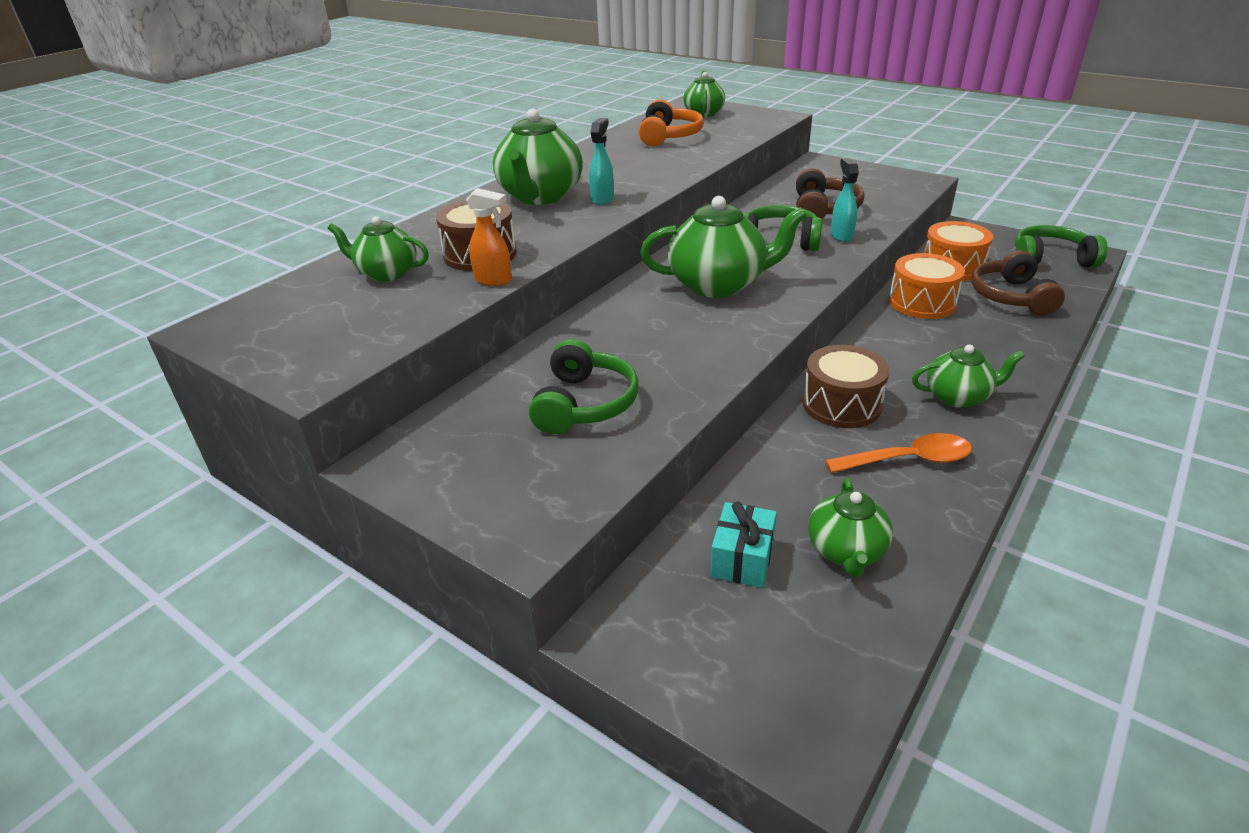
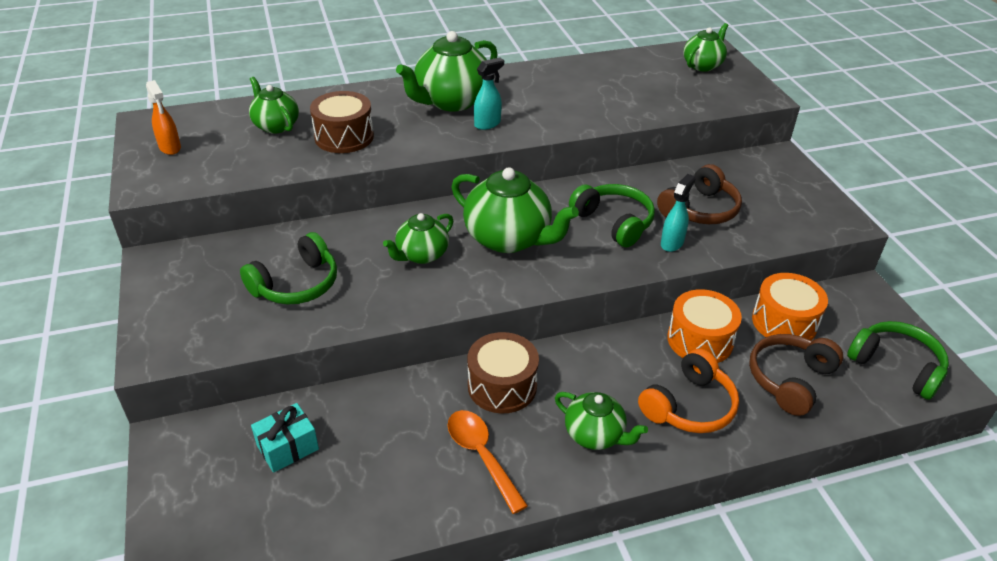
camera: 35 degrees right, 5 degrees up
orange spray bottle [466,188,512,286] -> orange spray bottle moved to [146,80,181,155]
orange headphones [639,99,704,147] -> orange headphones moved to [638,349,739,433]
green teapot [808,478,893,577] -> green teapot moved to [383,213,453,264]
orange spoon [825,433,972,473] -> orange spoon turned 150 degrees counterclockwise [448,410,528,514]

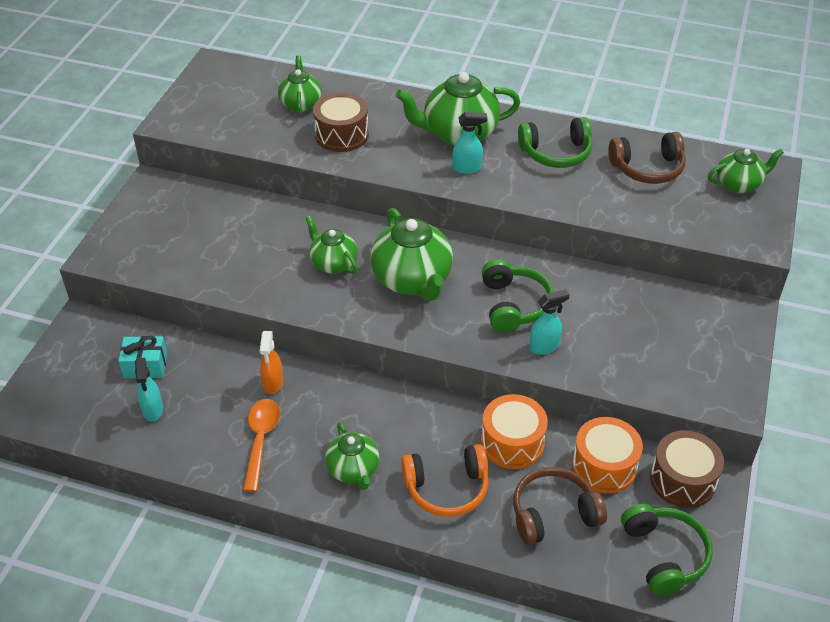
camera: 35 degrees right, 5 degrees up
orange spray bottle [146,80,181,155] -> orange spray bottle moved to [260,331,283,394]
green headphones [240,232,337,305] -> green headphones moved to [518,117,592,168]
green teapot [383,213,453,264] -> green teapot turned 60 degrees clockwise [305,216,358,274]
brown drum [467,332,539,413] -> brown drum moved to [650,430,724,508]
brown headphones [657,164,742,224] -> brown headphones moved to [609,132,686,184]
none -> turquoise spray bottle [135,358,163,422]

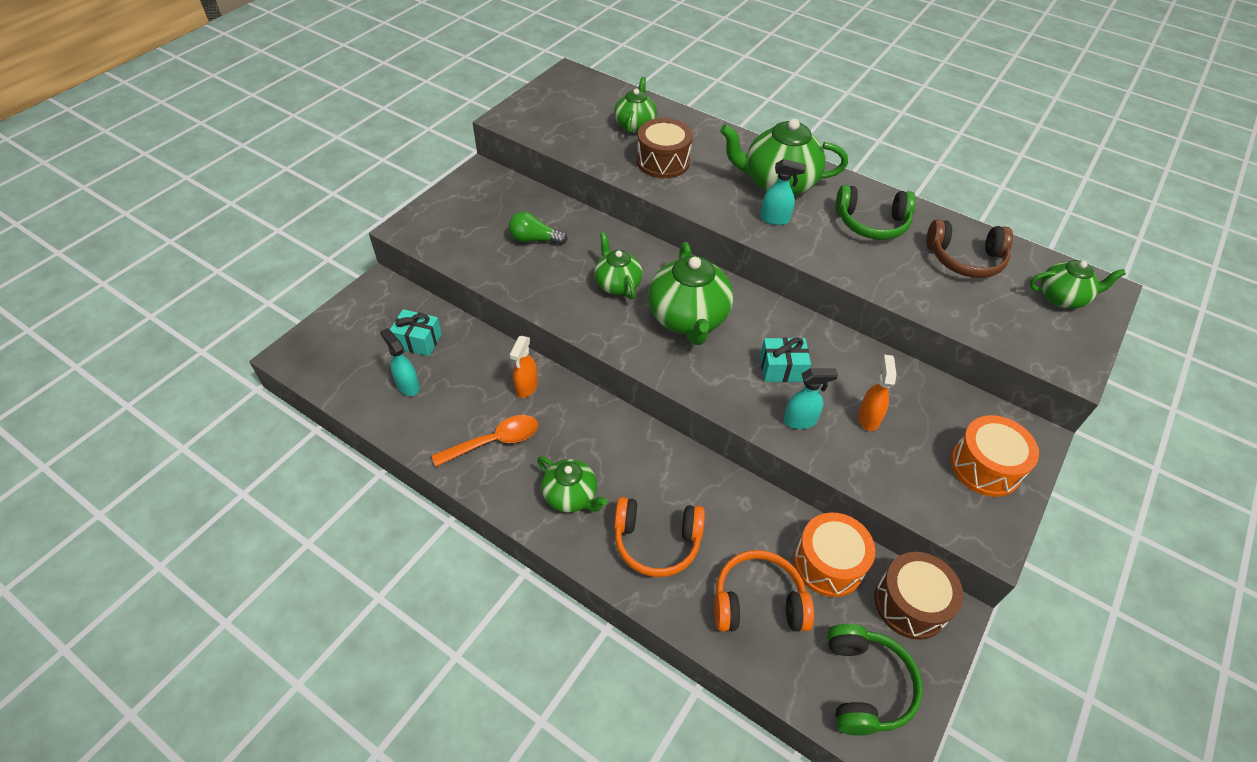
camera: 15 degrees right, 5 degrees up
turquoise spray bottle [135,358,163,422] -> turquoise spray bottle turned 135 degrees clockwise [380,328,420,396]
orange spoon [243,399,280,492] -> orange spoon turned 45 degrees clockwise [432,415,538,467]
green teapot [325,422,379,490] -> green teapot turned 45 degrees counterclockwise [537,457,607,513]
orange drum [481,394,548,469] -> orange drum moved to [951,415,1039,497]
green headphones [482,259,553,333] -> turquoise gift [760,338,811,382]
brown headphones [513,467,607,545] -> orange headphones [714,550,814,631]
none -> green light bulb [509,212,568,245]
none -> orange spray bottle [858,355,897,431]

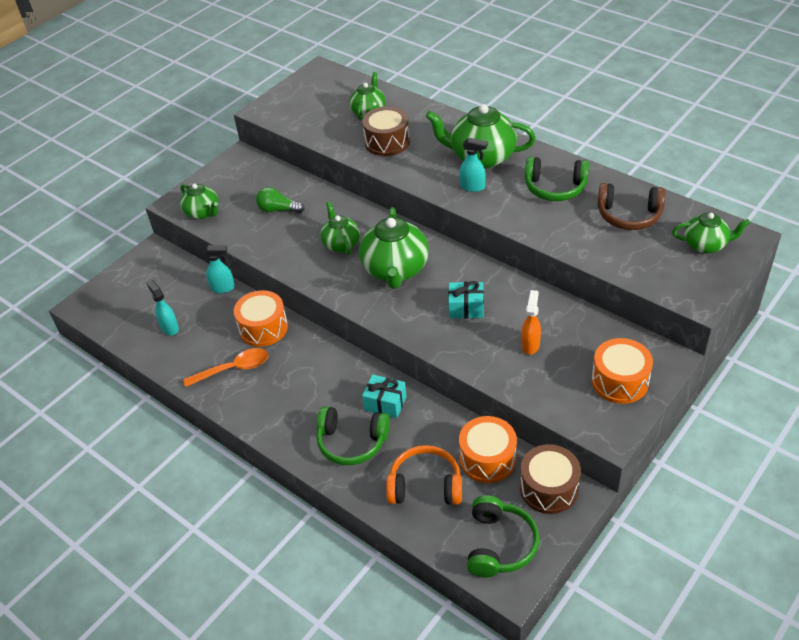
camera: 10 degrees right, 5 degrees down
turquoise gift [390,309,442,356] -> turquoise gift moved to [362,374,407,418]
orange spray bottle [510,336,538,398] -> orange drum [234,290,288,347]
green teapot [537,457,607,513] -> green teapot moved to [180,184,219,219]
orange headphones [614,497,705,577] -> green headphones [316,406,390,465]
turquoise spray bottle [783,368,838,429] -> turquoise spray bottle moved to [203,245,235,293]

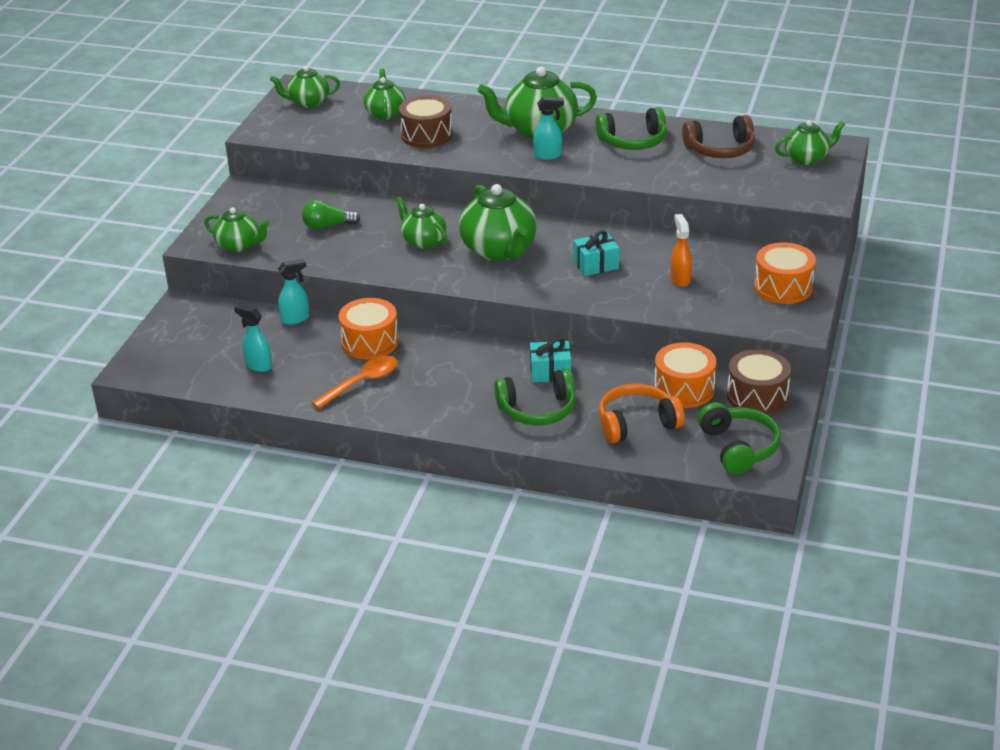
camera: 25 degrees left, 10 degrees down
none -> green teapot [270,66,340,108]

